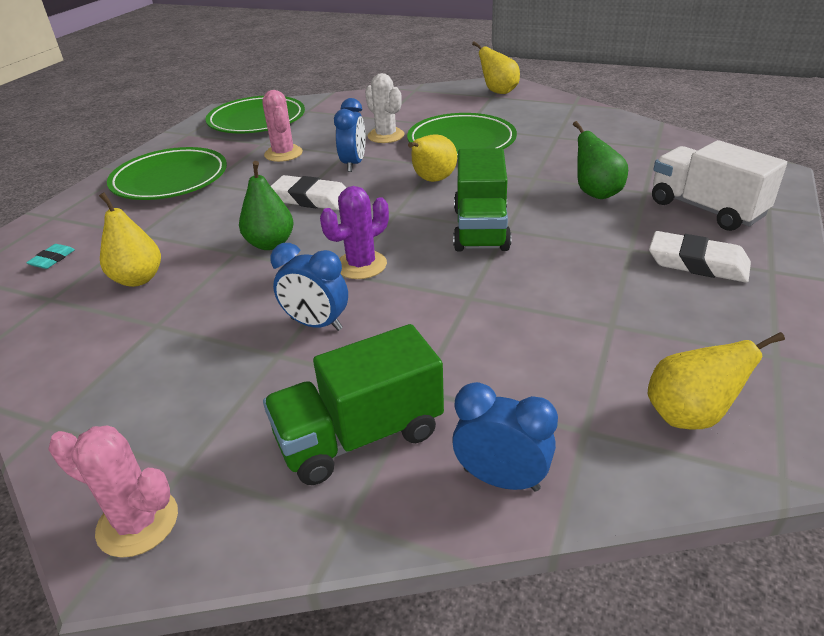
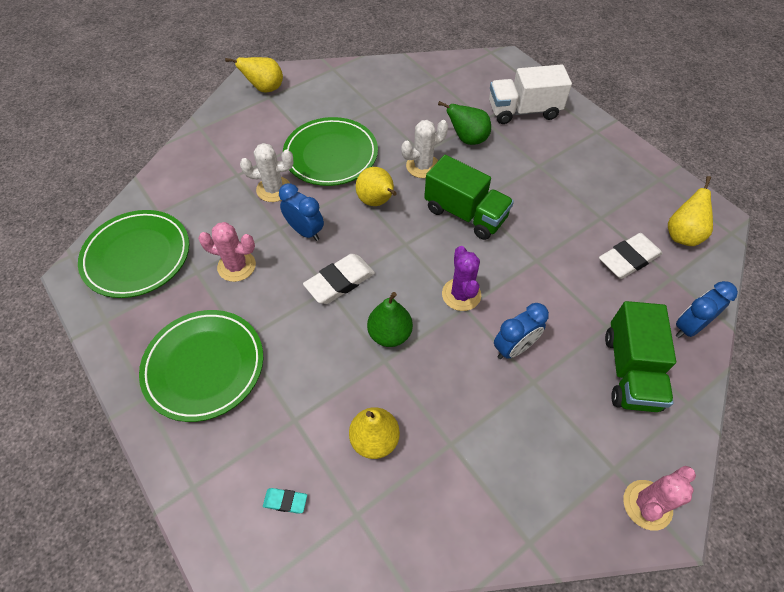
camera: 60 degrees left, 20 degrees up
turquoise eraser [26,244,75,269] -> turquoise eraser turned 45 degrees counterclockwise [263,488,307,514]
white eraser [649,231,751,283] -> white eraser moved to [599,233,663,279]
none -> white cactus [401,120,448,178]

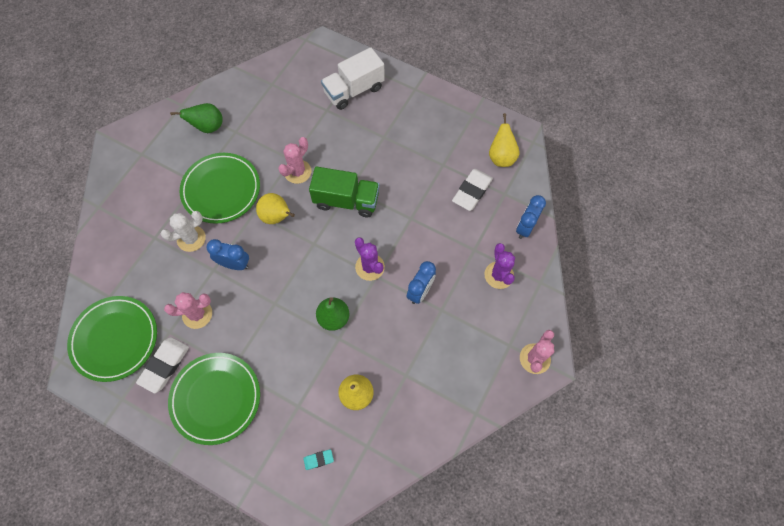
camera: 25 degrees left, 10 degrees up
yellow pear [225,57,283,93] -> none
white eraser [303,254,375,304] -> white eraser moved to [136,337,189,393]
white cactus [401,120,448,178] -> pink cactus [278,137,311,184]
green pear [438,101,491,145] -> green pear moved to [170,103,223,133]
green truck [605,301,676,412] -> purple cactus [484,243,515,289]

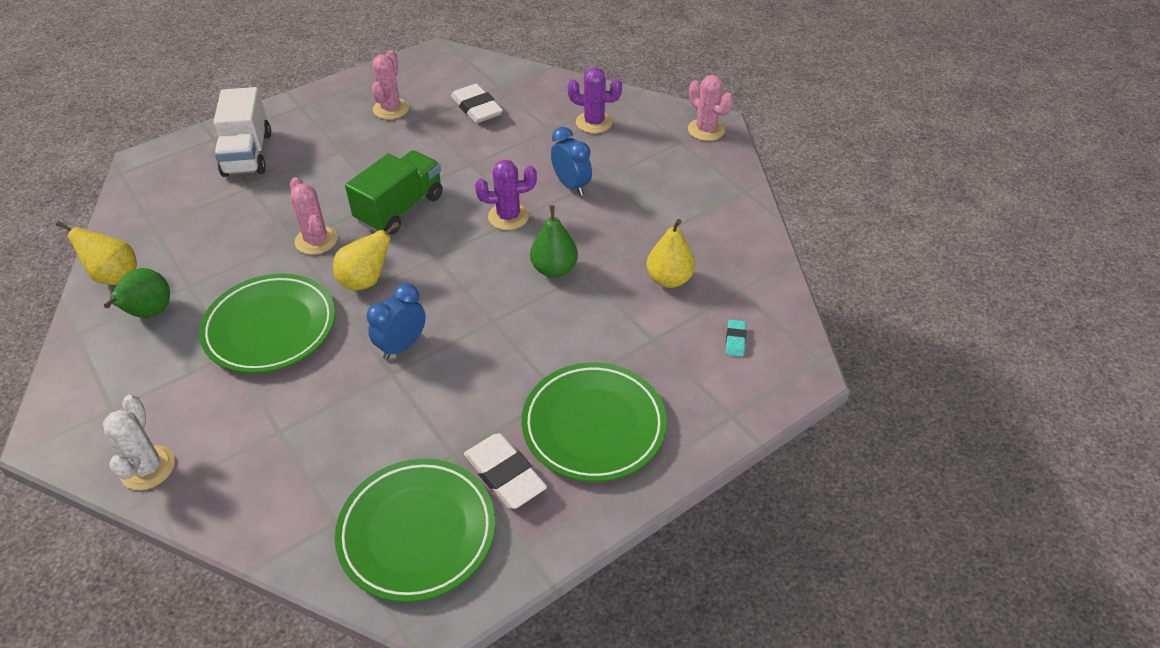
camera: 65 degrees left, 20 degrees down
white cactus [161,211,206,252] -> white cactus moved to [103,395,175,490]
pink cactus [164,292,212,329] -> pink cactus moved to [372,50,409,120]
yellow pear [489,113,519,167] -> yellow pear moved to [56,221,137,285]
blue clock [516,195,546,239] -> none

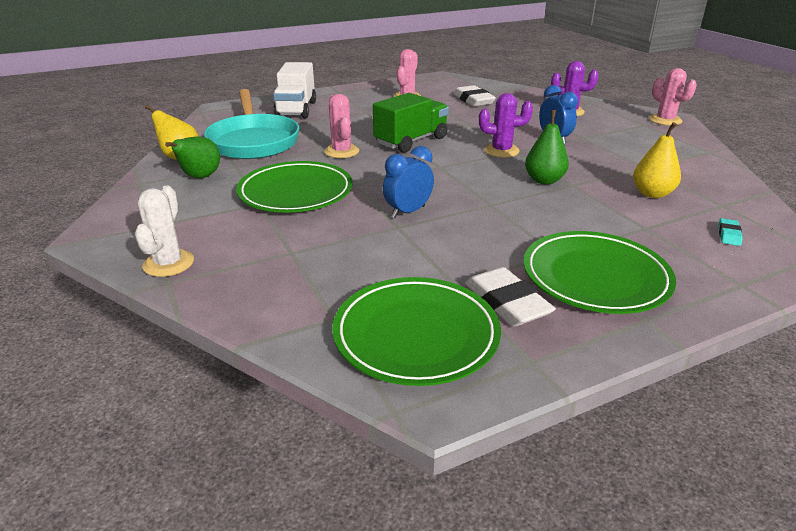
camera: 10 degrees right, 15 degrees down
yellow pear [333,222,400,290] -> none
none -> turquoise pan [204,89,299,159]

